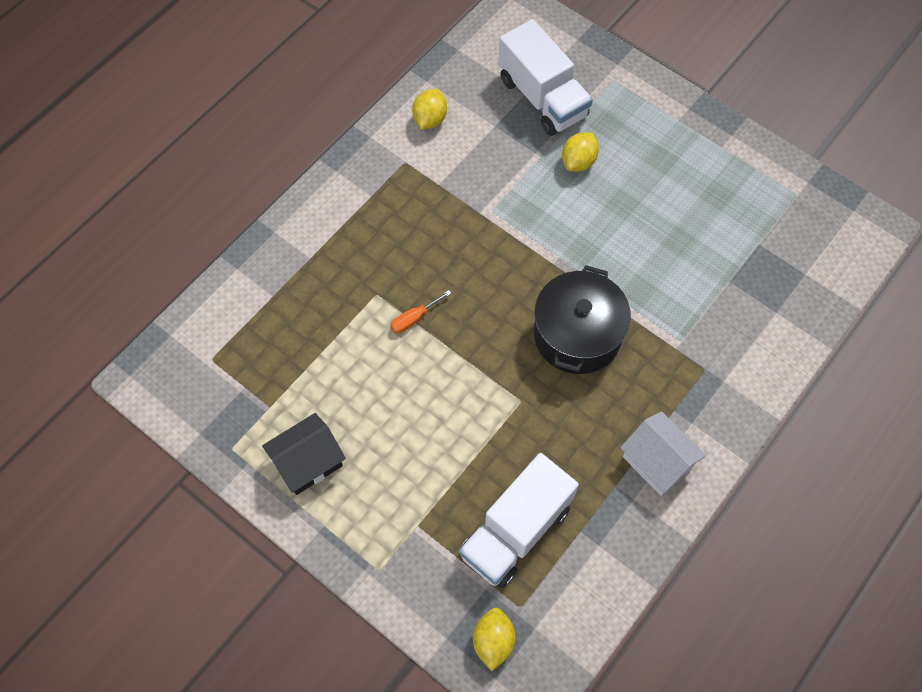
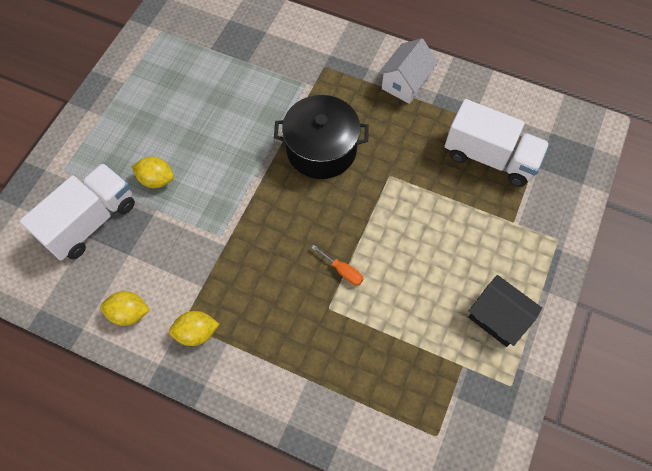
camera: 105 degrees left, 0 degrees up
yellow lemon [473,608,516,671] -> yellow lemon moved to [169,311,219,346]

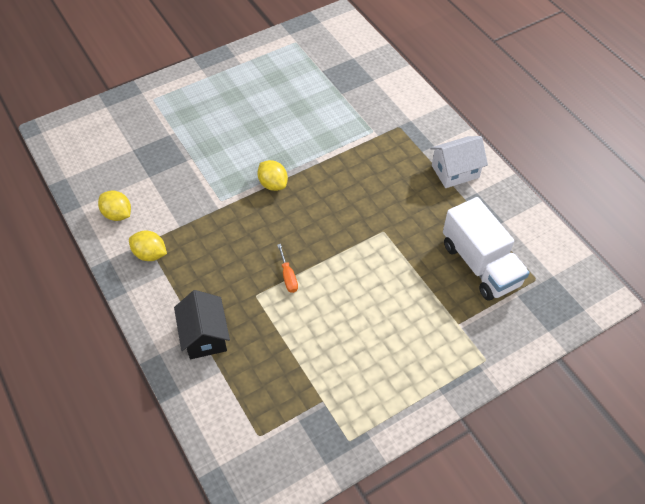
camera: 35 degrees right, 10 degrees down
white truck [20,163,135,261] -> none
yellow lemon [132,157,174,188] -> yellow lemon moved to [257,160,288,191]
black pot [274,95,369,179] -> none
black house [468,275,542,347] -> black house moved to [174,290,230,359]

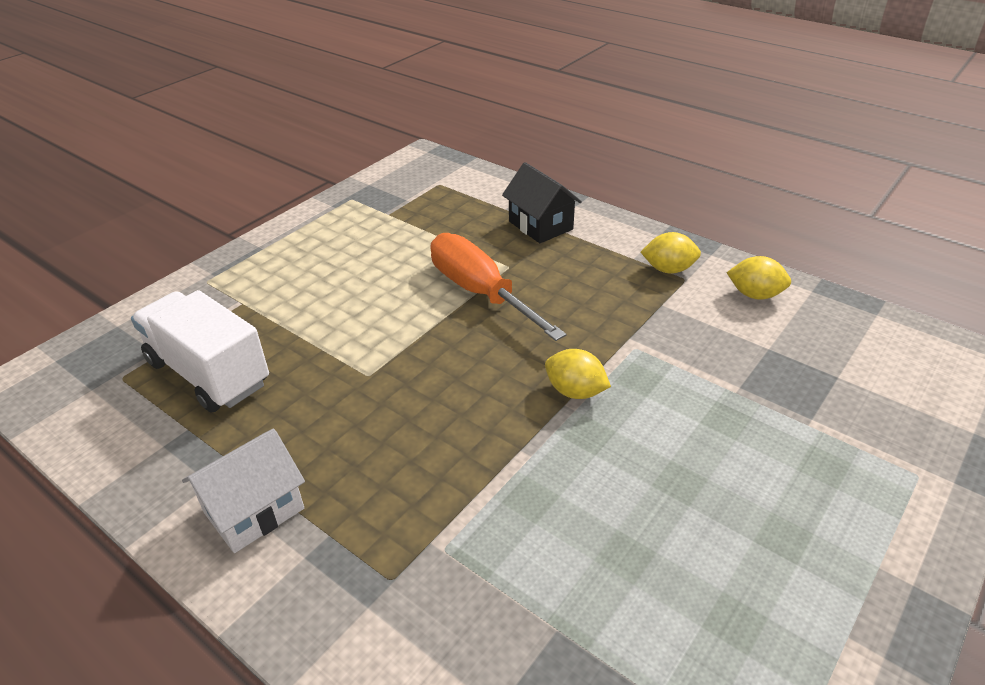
camera: 160 degrees right, 15 degrees down
orange screwdriver [277,244,298,293] -> orange screwdriver [430,233,567,341], size x2.42

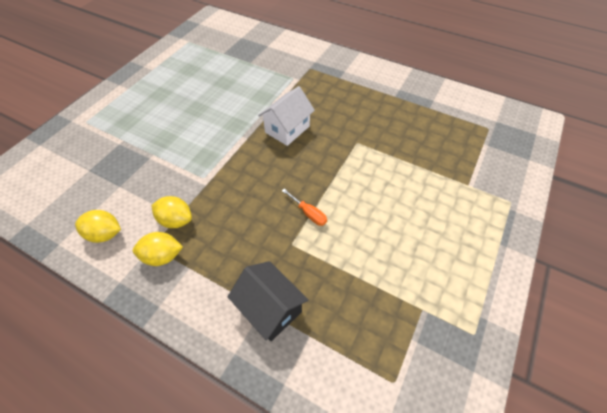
camera: 170 degrees right, 15 degrees up
white truck [131,290,269,412] -> none
white house [182,429,305,553] -> white house moved to [258,86,315,146]
orange screwdriver [430,233,567,341] -> orange screwdriver [282,189,327,226], size x0.41
yellow lemon [545,349,611,399] -> yellow lemon moved to [152,196,192,228]

